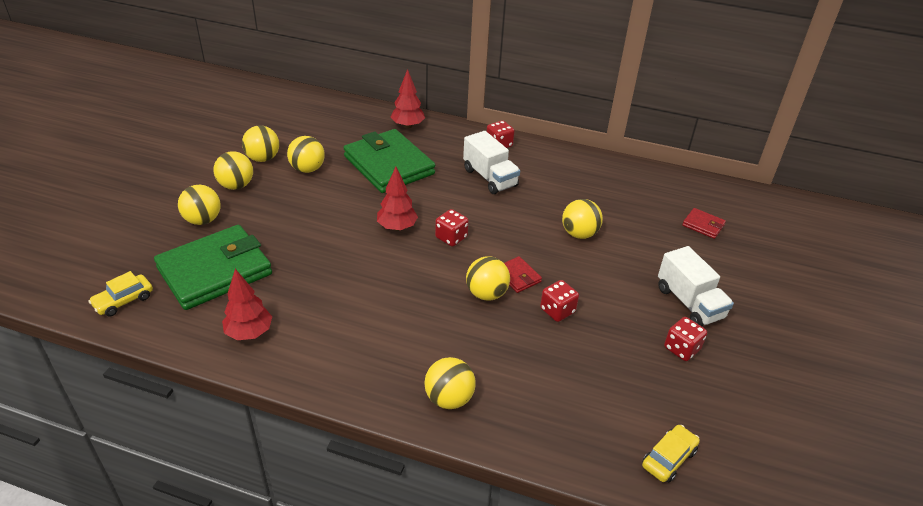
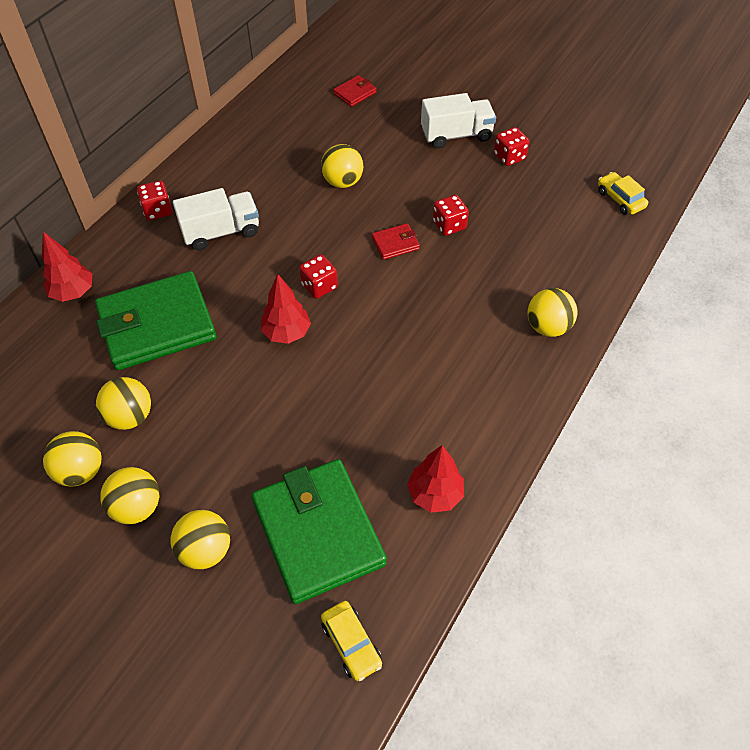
camera: 75 degrees left, 15 degrees up
yellow ball [466,256,510,301] -> none

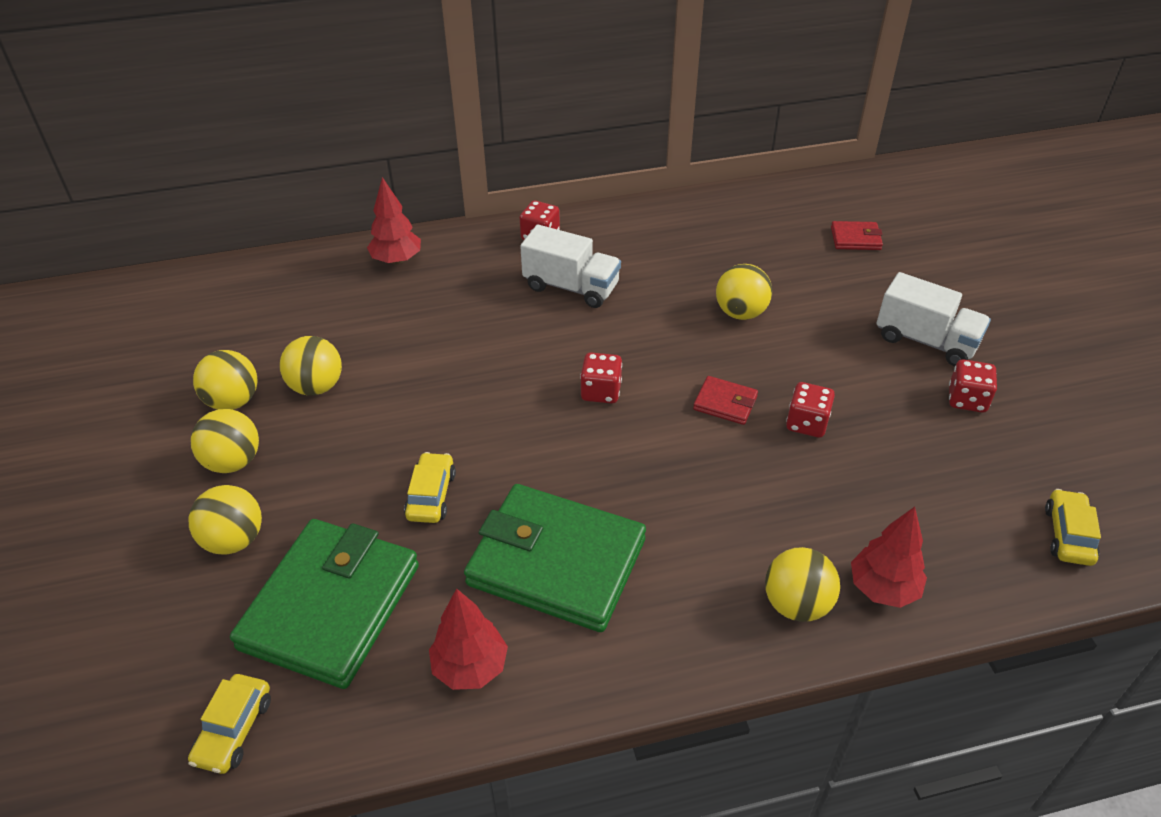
camera: 45 degrees right, 10 degrees down
green wallet [95,271,217,370] -> green wallet moved to [464,484,646,632]
red tree [261,274,311,344] -> red tree moved to [851,507,927,608]
none -> yellow car [404,452,456,523]

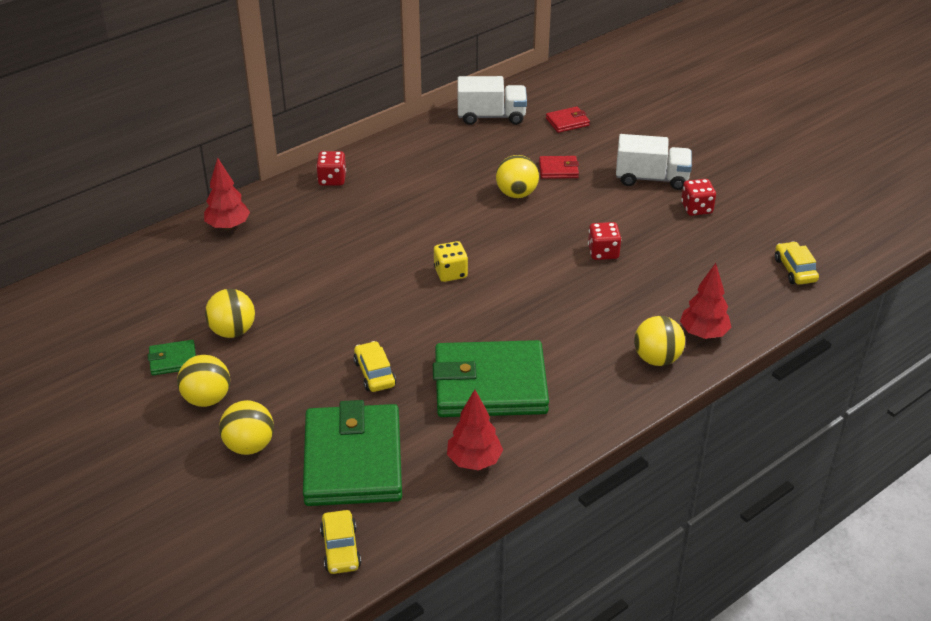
camera: 25 degrees left, 5 degrees down
yellow ball [193,350,258,410] -> green wallet [148,340,196,375]
white truck [520,225,621,308] -> white truck moved to [458,76,527,125]
red dice [580,352,622,403] -> yellow dice [434,241,468,282]
red wallet [693,376,758,425] -> red wallet moved to [539,156,579,179]

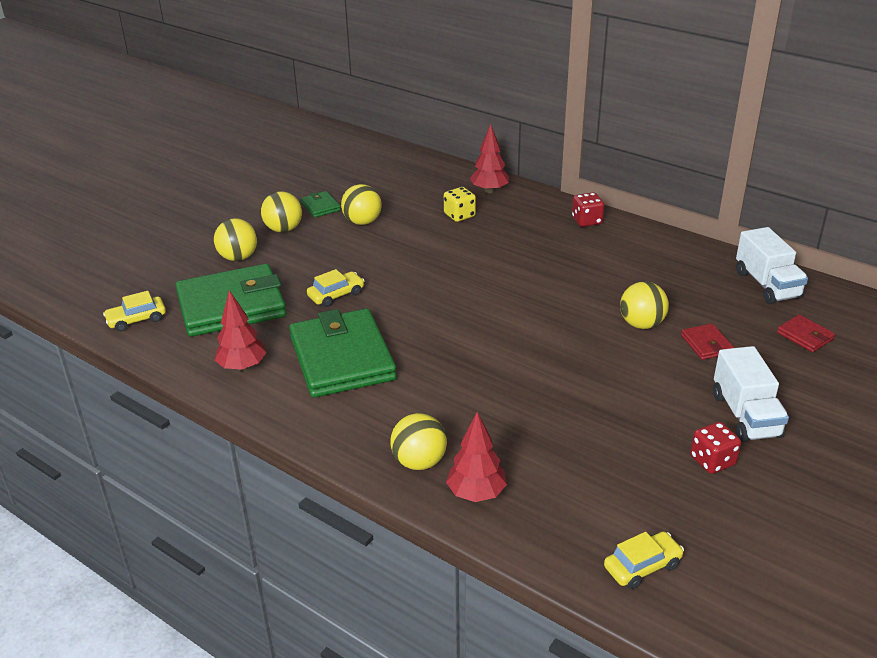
camera: 75 degrees right, 5 degrees down
yellow dice [434,241,468,282] -> yellow dice moved to [444,187,476,222]
red dice [588,222,621,260] -> none

